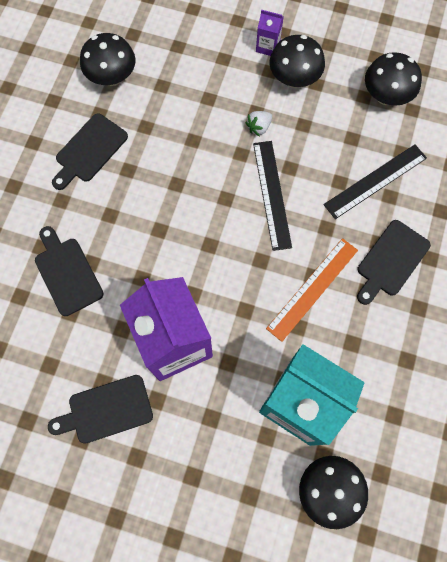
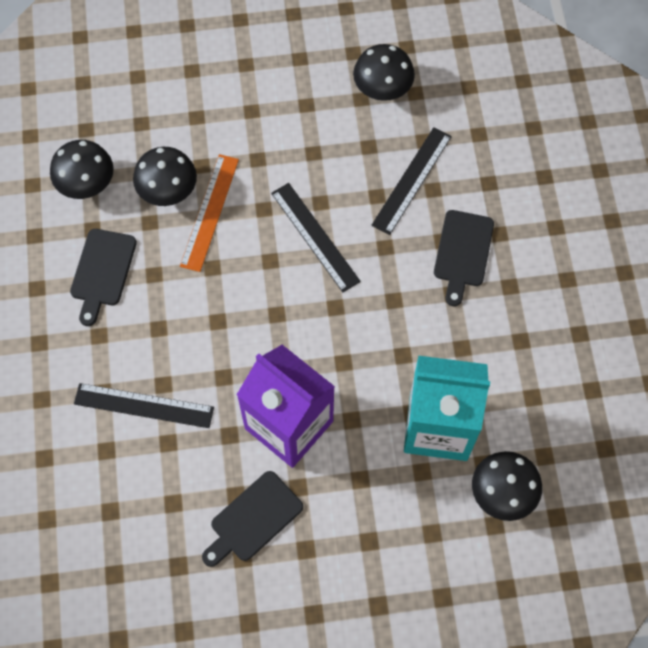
camera: 25 degrees left, 5 degrees down
black cutting board [35,226,104,316] -> black ruler [74,383,214,428]
white strawberry [245,111,272,136] -> none
purple carton [256,10,284,56] -> none
orange ruler [266,238,358,342] -> orange ruler moved to [180,154,239,272]
black mushroom [270,35,325,88] -> black mushroom moved to [133,147,197,206]

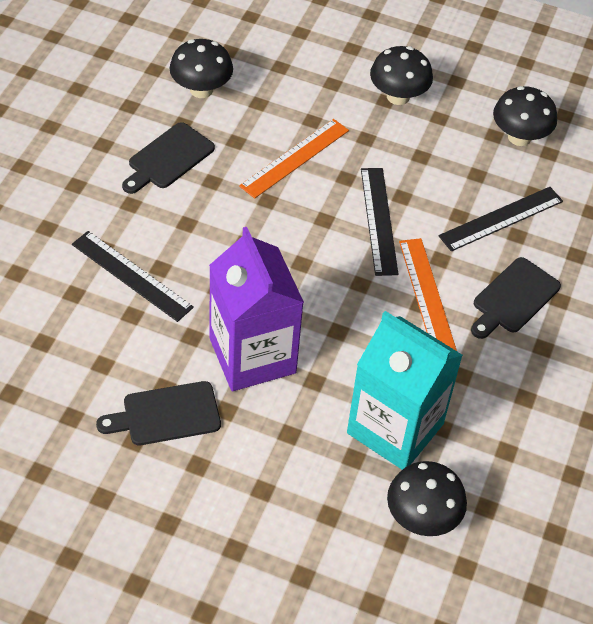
camera: 25 degrees right, 15 degrees down
black mushroom [133,147,197,206] -> black mushroom moved to [370,46,433,105]
none -> orange ruler [399,238,457,351]

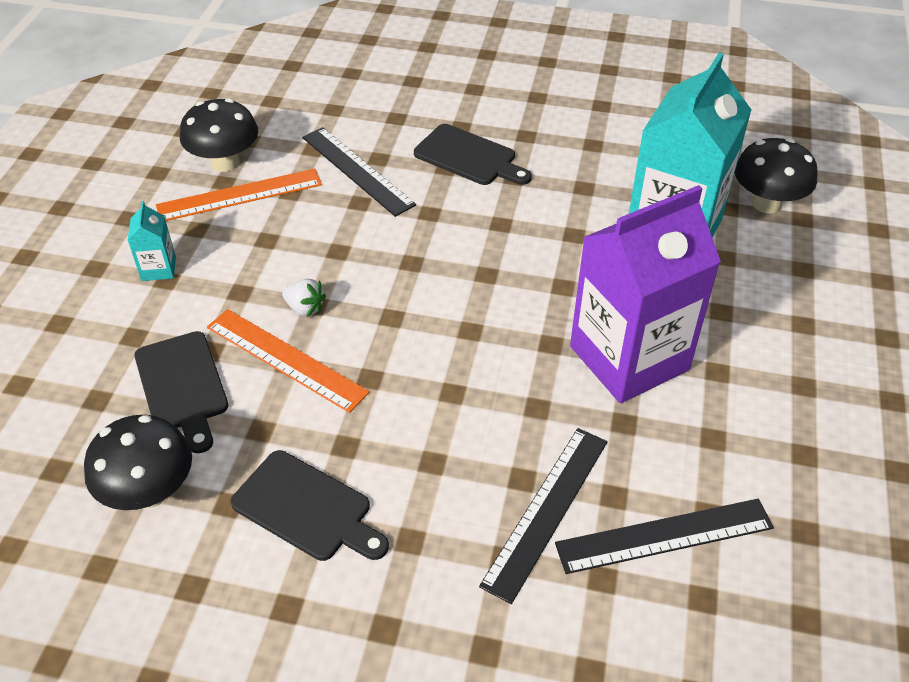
camera: 95 degrees left, 5 degrees down
black cutting board [96,381,221,445] -> black cutting board moved to [135,331,229,453]
black ruler [361,168,398,276] -> black ruler moved to [555,499,774,574]
black mushroom [370,46,433,105] -> turquoise carton [128,201,176,281]
orange ruler [399,238,457,351] -> orange ruler moved to [156,169,322,221]
none -> white strawberry [282,278,326,317]

